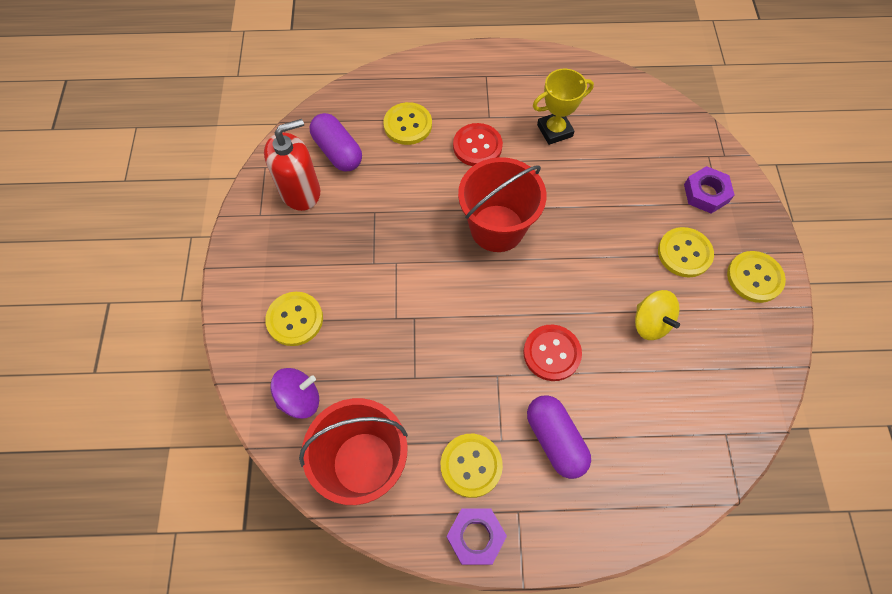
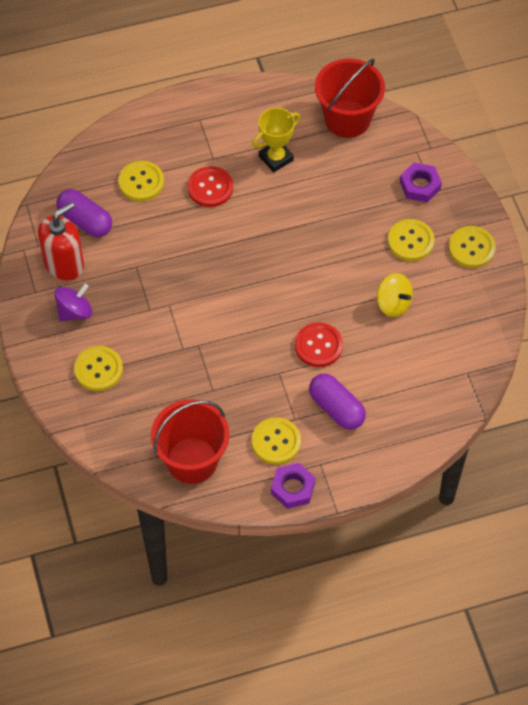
camera: 15 degrees left, 5 degrees down
purple spinning top [270,368,319,419] -> purple spinning top moved to [54,284,92,321]
red bucket [458,157,547,252] -> red bucket moved to [315,58,385,138]

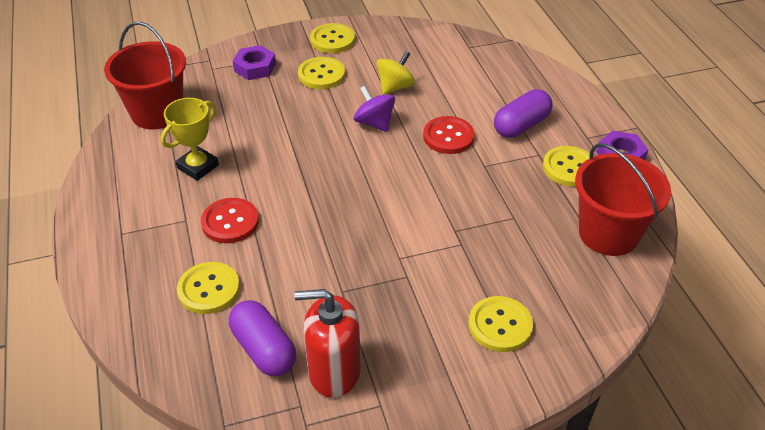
camera: 90 degrees left, 15 degrees down
red soap dispenser [38,202,84,280] -> red soap dispenser turned 45 degrees counterclockwise [294,289,361,398]
purple spinning top [54,284,92,321] -> purple spinning top moved to [354,86,395,132]
purple capsule [56,189,112,237] -> purple capsule turned 75 degrees counterclockwise [229,300,296,376]
yellow trophy [252,108,300,172] -> yellow trophy turned 75 degrees clockwise [161,98,219,181]

